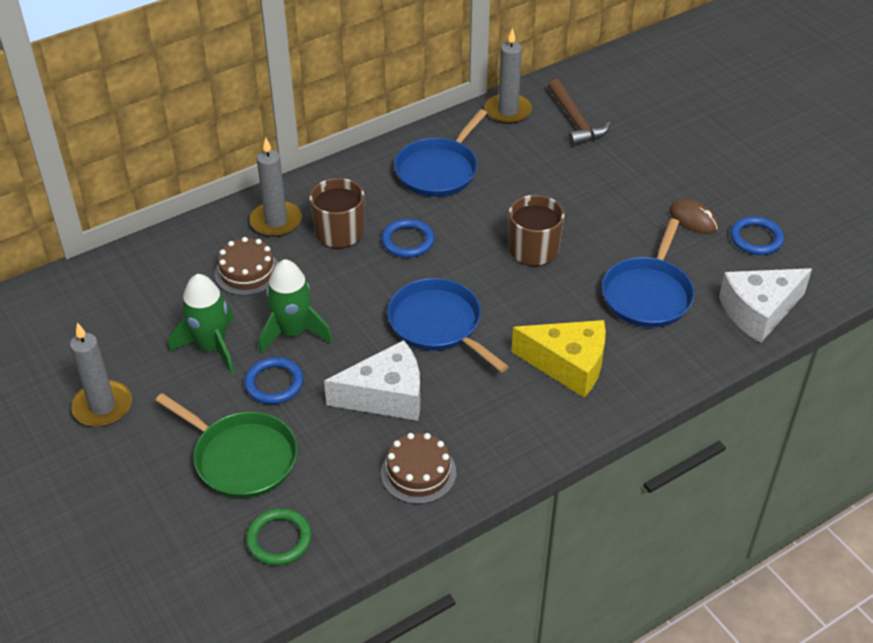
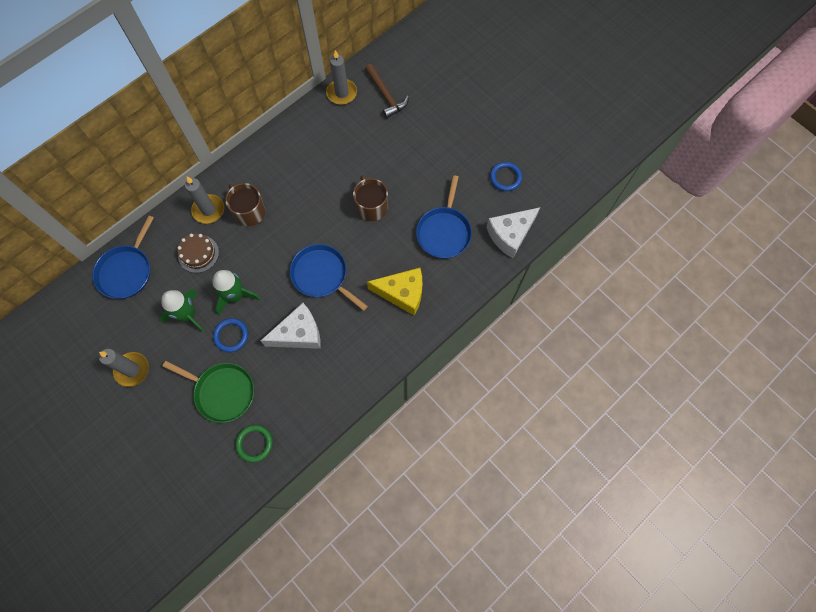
camera: 10 degrees left, 25 degrees up
blue ring [381,219,434,258] -> none
brown cake [381,433,456,504] -> none
blue pan [394,109,487,197] -> blue pan moved to [92,215,154,299]
brown mouse [670,199,719,234] -> none

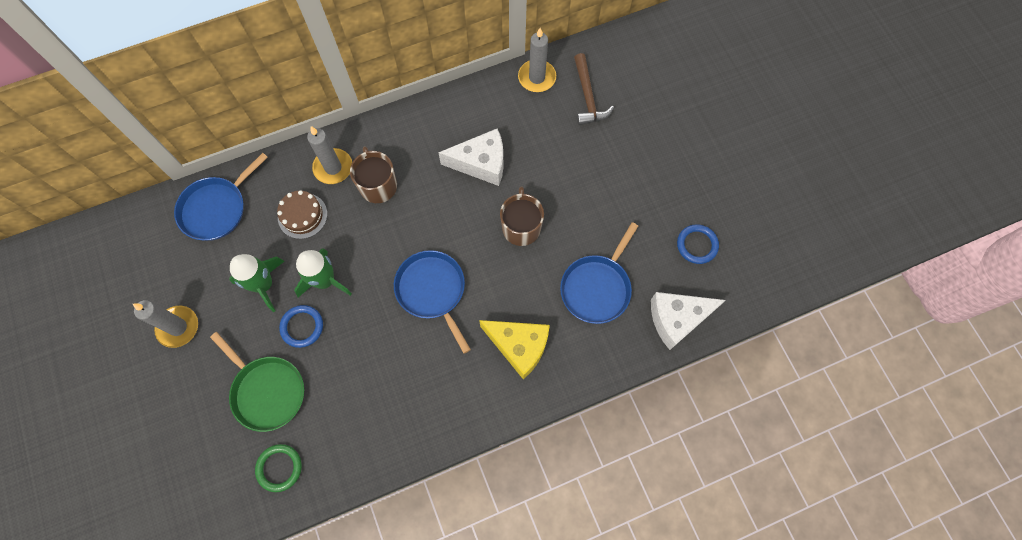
camera: 20 degrees right, 0 degrees up
white cheese [261,303,321,349] -> white cheese moved to [438,128,504,186]

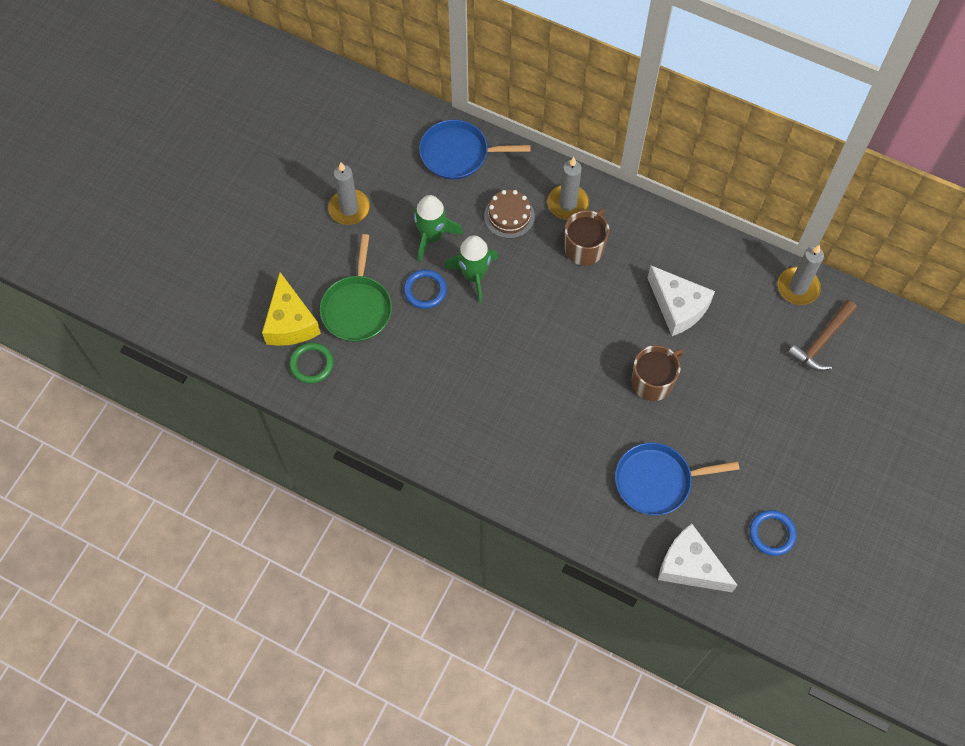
camera: 50 degrees right, 5 degrees down
blue pan [394,250,471,354] -> none
yellow cheese [479,320,550,380] -> yellow cheese moved to [262,272,321,346]

